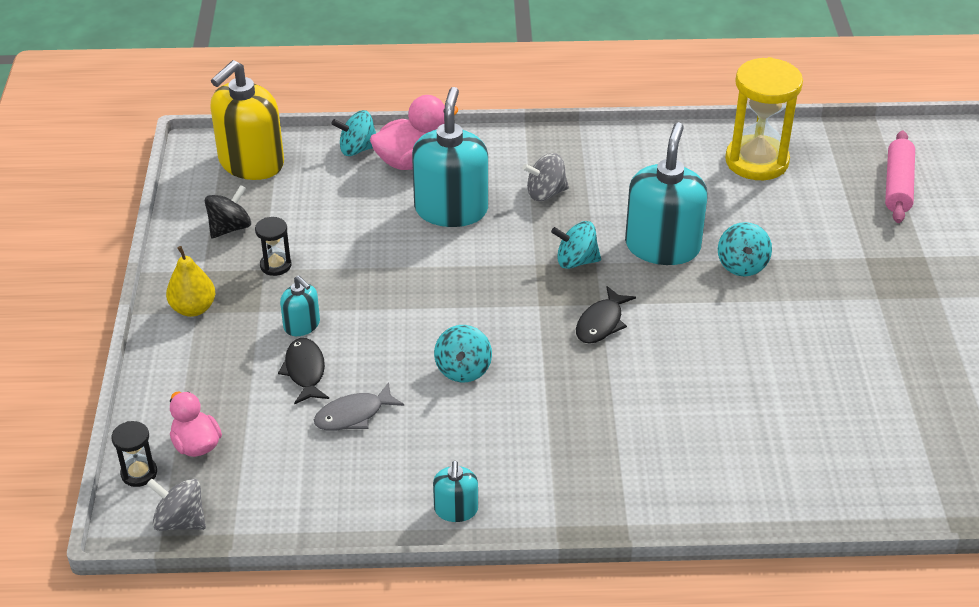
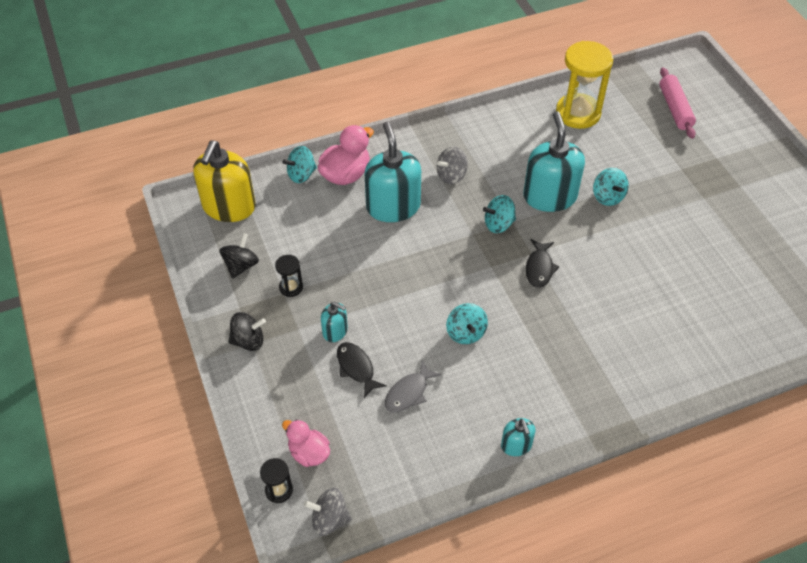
camera: 20 degrees left, 10 degrees up
yellow pear [166,246,215,317] -> black spinning top [229,312,266,351]

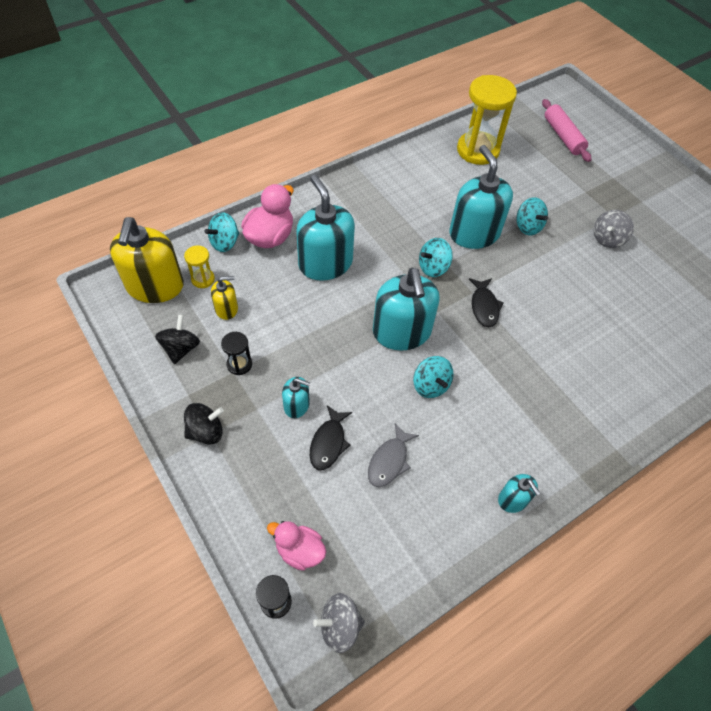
camera: 15 degrees left, 5 degrees up
black fish [337,342,387,398] -> black fish turned 120 degrees counterclockwise [310,405,352,470]
grey spinning top [437,147,468,184] -> grey spinning top moved to [594,210,634,248]
none -> yellow hourglass [184,246,215,288]
none -> yellow soap dispenser [211,276,238,320]
none -> turquoise soap dispenser [373,268,440,350]

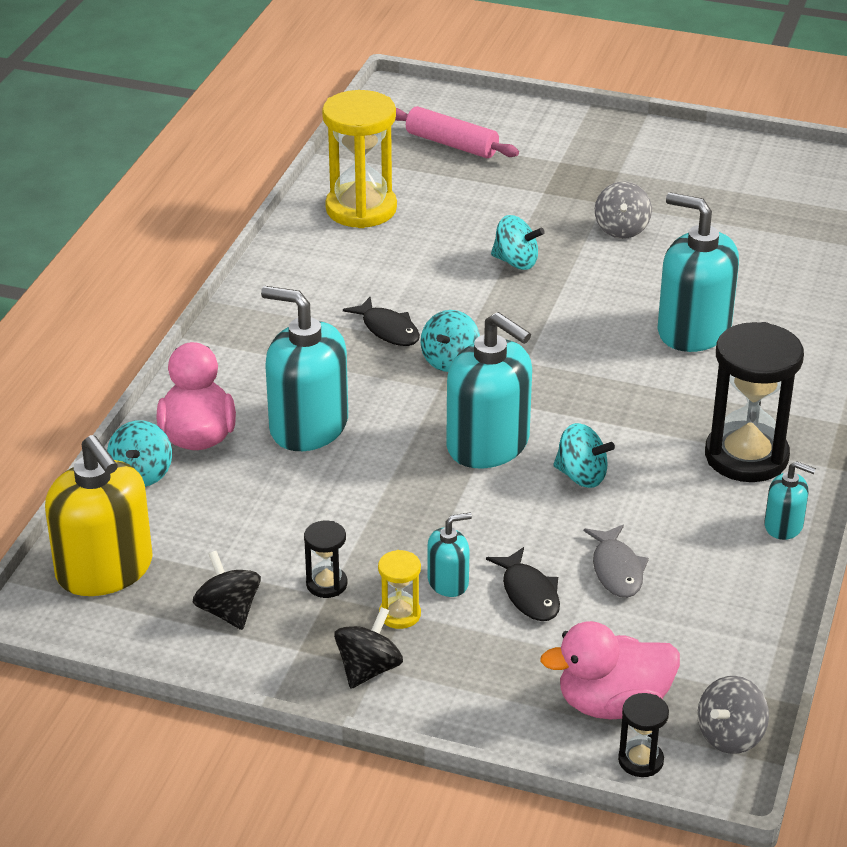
camera: 35 degrees left, 20 degrees down
yellow hourglass [184,246,215,288] -> yellow hourglass moved to [378,550,421,629]
yellow soap dispenser [211,276,238,320] -> none
pink duck [267,521,326,571] -> pink duck [540,621,680,719], size x1.52
turquoise soap dispenser [449,145,513,249] -> turquoise soap dispenser moved to [657,192,739,352]
black fish [469,278,504,327] -> black fish moved to [343,297,420,346]
none -> black hourglass [705,322,804,482]

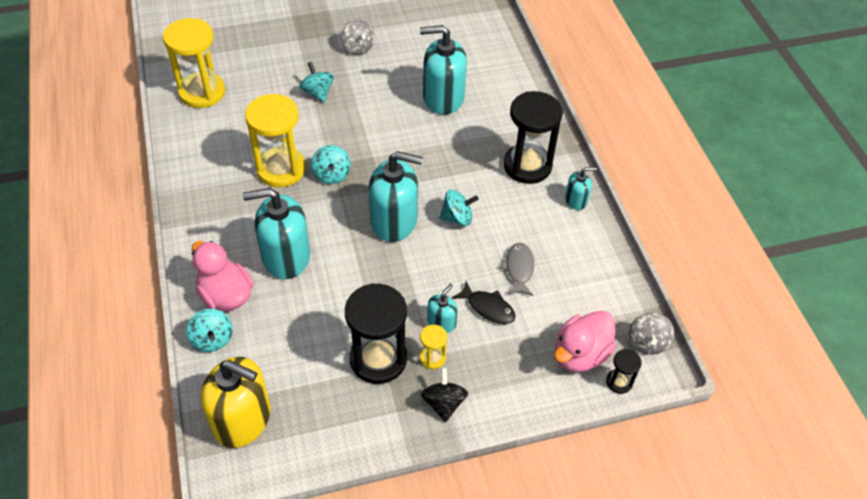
camera: 35 degrees left, 15 degrees up
black spinning top [193,551,261,630] -> none
black hourglass [304,521,347,598] -> black hourglass [345,283,407,384], size x2.18
black fish [343,297,420,346] -> yellow hourglass [245,94,306,187]
pink rolling pin [395,106,519,158] -> none
turquoise spinning top [491,215,545,270] -> turquoise spinning top turned 105 degrees counterclockwise [299,62,334,102]
grey fish [584,525,649,598] -> grey fish turned 135 degrees counterclockwise [500,243,534,296]

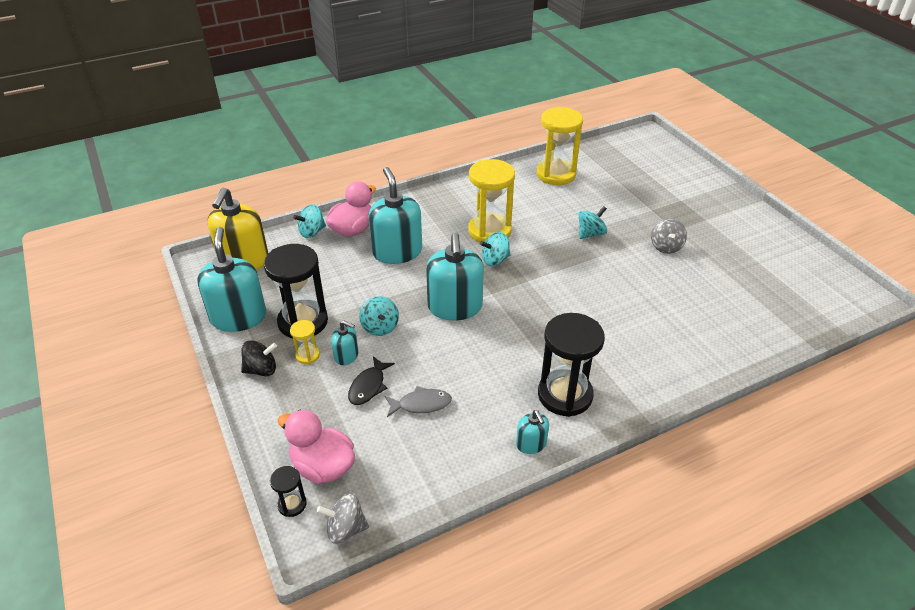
camera: 80 degrees right, 10 degrees down
grey spinning top [341,19,374,55] -> grey spinning top turned 45 degrees counterclockwise [651,218,687,254]
turquoise soap dispenser [420,25,467,115] -> turquoise soap dispenser moved to [197,227,266,332]
turquoise spinning top [439,190,479,226] -> turquoise spinning top moved to [359,296,399,336]

